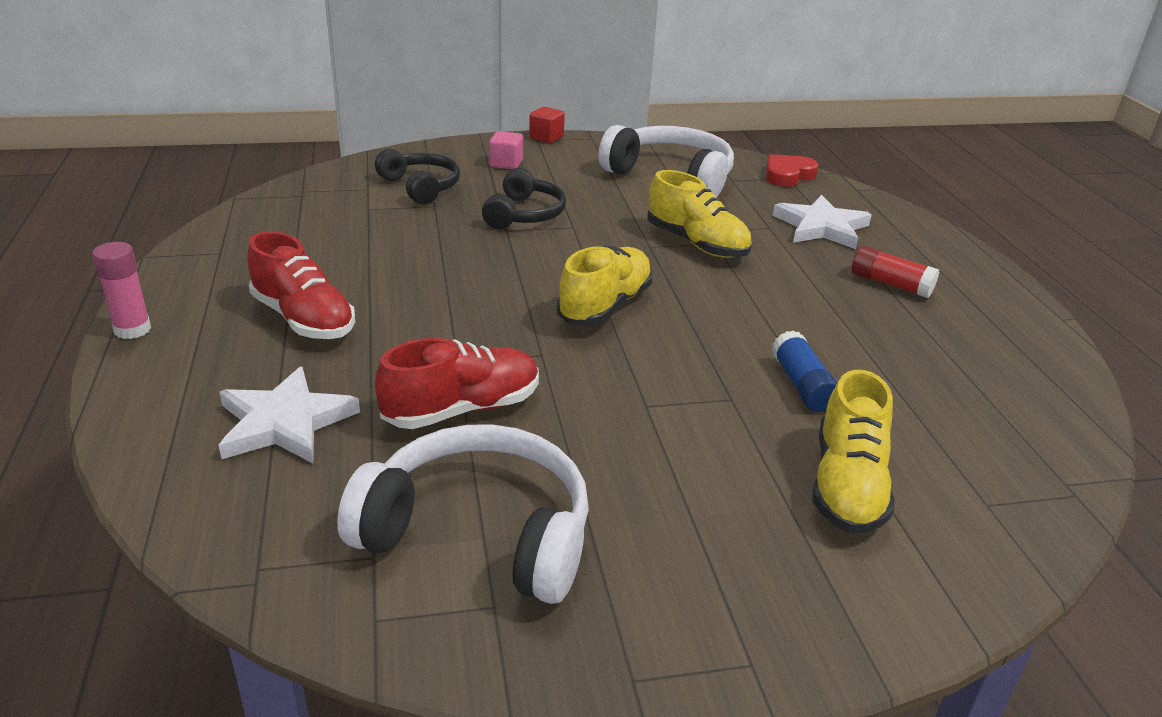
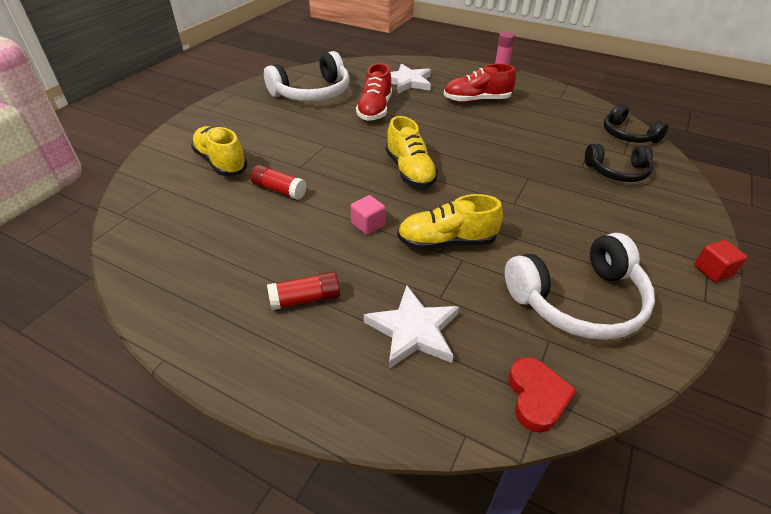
camera: 130 degrees right, 10 degrees up
black headphones [482,168,566,229] -> black headphones moved to [604,103,669,143]
pink cube [489,131,523,169] -> pink cube moved to [351,195,386,235]
blue glue stick [772,330,837,412] -> red glue stick [251,165,307,200]

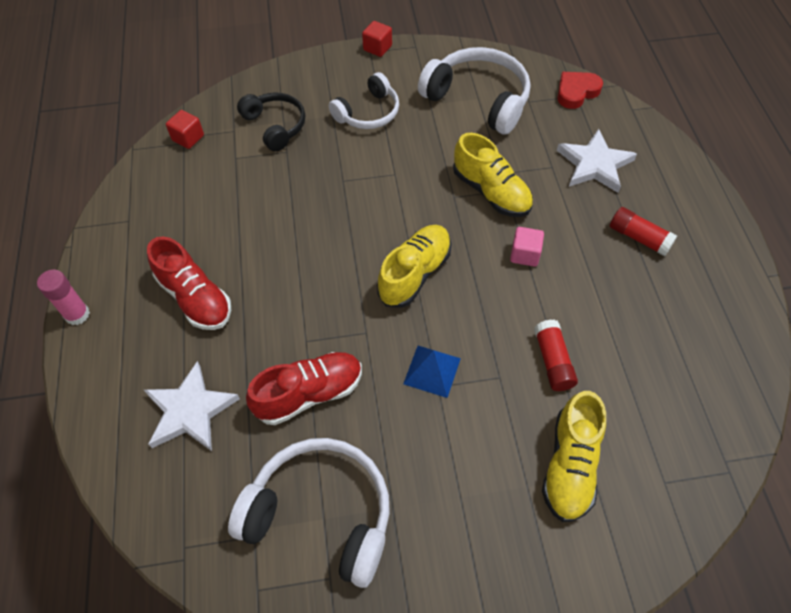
camera: 125 degrees left, 15 degrees up
black headphones [604,103,669,143] -> red cube [166,110,204,149]
none -> white headphones [329,72,399,129]
none -> blue pyramid [403,346,461,398]

